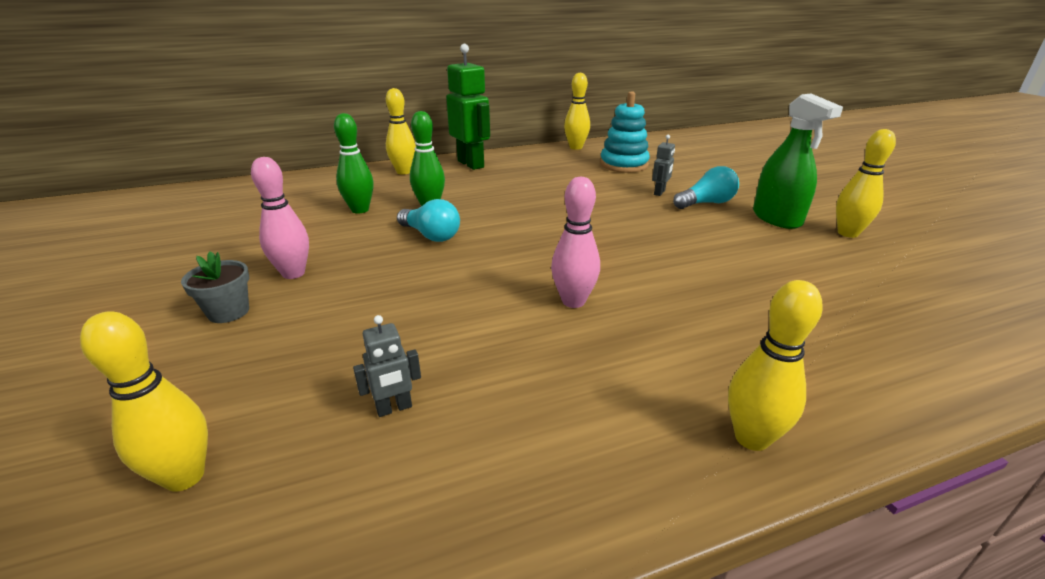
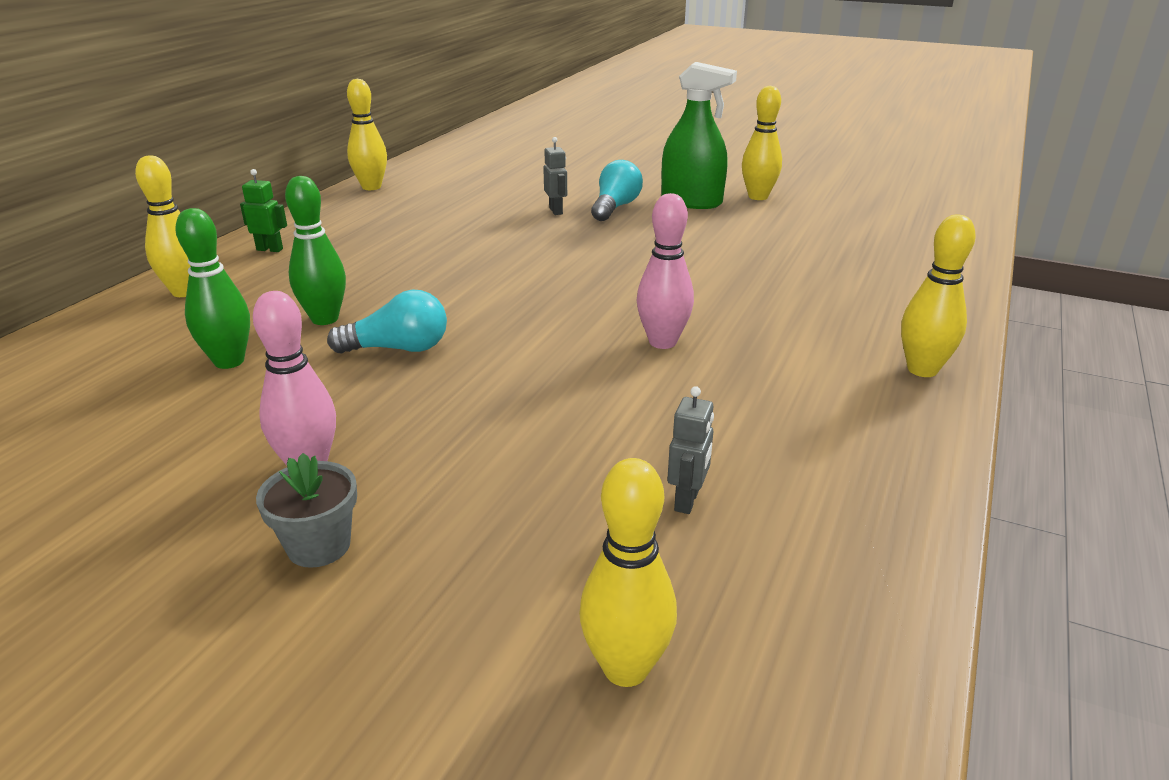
camera: 45 degrees left, 0 degrees up
green robot [446,44,490,170] -> green robot [240,169,287,252], size x0.46
turquoise stacking toy [600,91,650,173] -> none

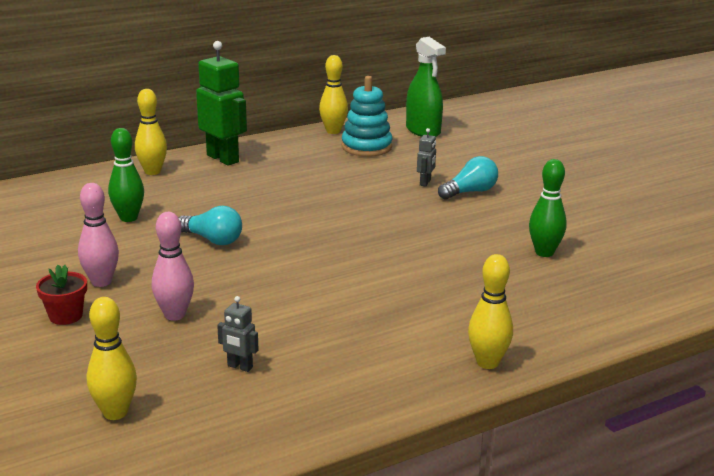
camera: 35 degrees right, 5 degrees down
green robot [240,169,287,252] -> green robot [196,41,247,165], size x2.17
grey flower pot [256,453,357,568] -> red flower pot [36,265,87,325]
green bowling pin [285,176,346,325] -> green bowling pin moved to [529,159,567,257]
pink bowling pin [637,193,694,349] -> pink bowling pin moved to [152,212,194,321]
green spray bottle [661,62,737,209] -> green spray bottle moved to [406,37,446,137]
grey robot [667,386,714,514] -> grey robot turned 60 degrees clockwise [217,296,258,372]
yellow bowling pin [742,86,782,200] -> none
none -> turquoise stacking toy [342,76,392,157]

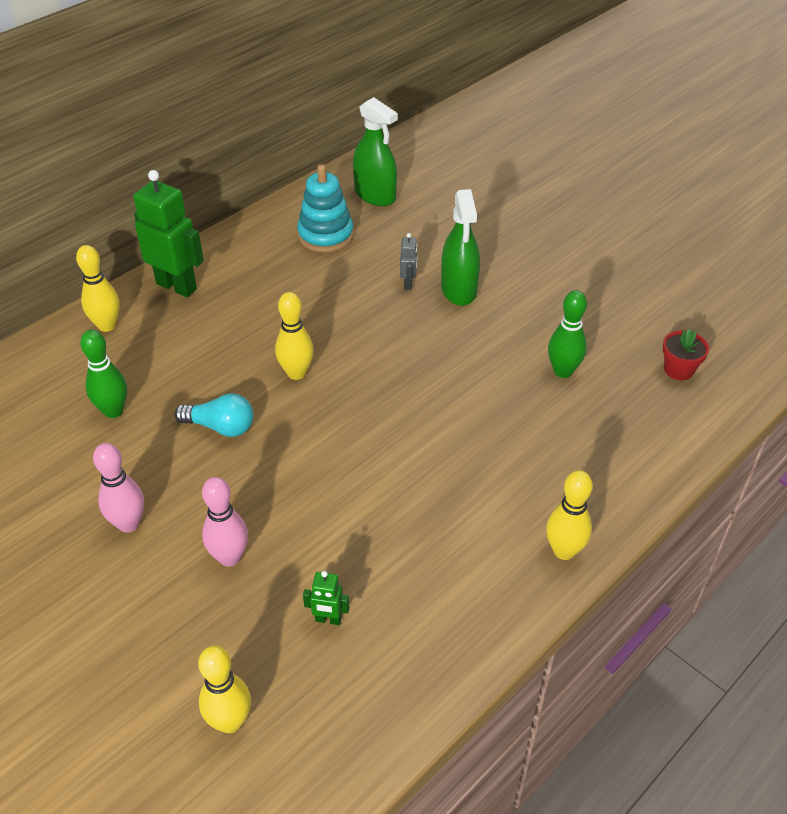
camera: 15 degrees left, 20 degrees up
red flower pot [36,265,87,325] -> red flower pot moved to [663,329,709,380]
grey robot [217,296,258,372] -> green robot [303,571,350,625]
yellow bowling pin [319,55,348,134] -> yellow bowling pin moved to [275,292,314,380]
turquoise light bulb [438,156,498,199] -> green spray bottle [441,189,480,306]

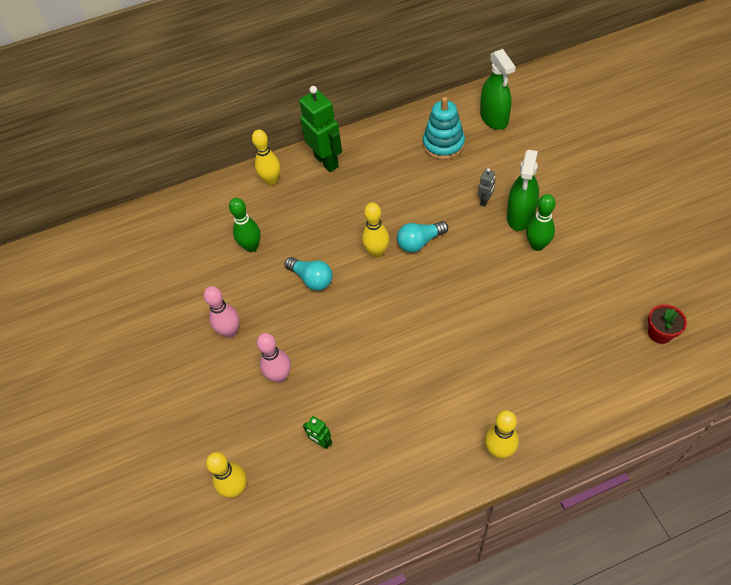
camera: 30 degrees right, 10 degrees up
green bowling pin [548,290,587,378] -> green bowling pin moved to [526,194,555,251]
none -> turquoise light bulb [397,221,448,252]

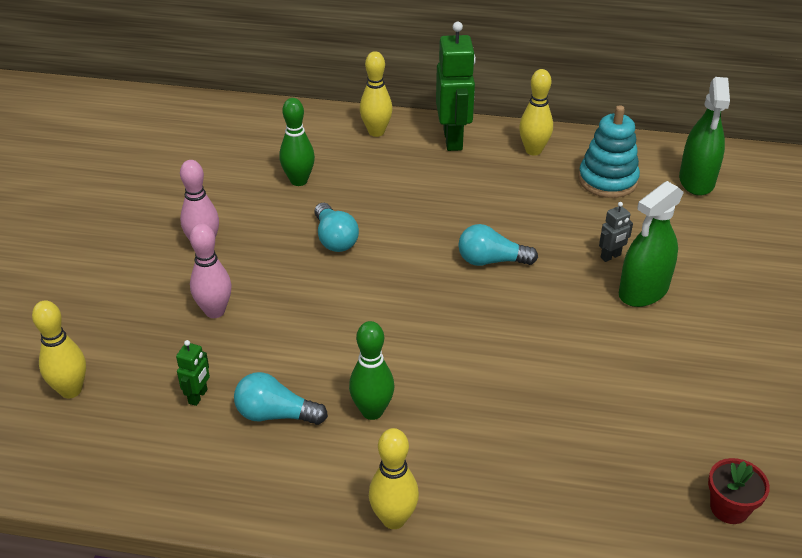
camera: 25 degrees right, 15 degrees down
green robot [303,416,332,449] -> green robot turned 135 degrees counterclockwise [176,340,210,406]
yellow bowling pin [362,203,389,258] -> yellow bowling pin moved to [519,69,553,156]
green bowling pin [526,194,555,251] -> green bowling pin moved to [349,321,394,420]
none -> turquoise light bulb [234,372,328,425]

